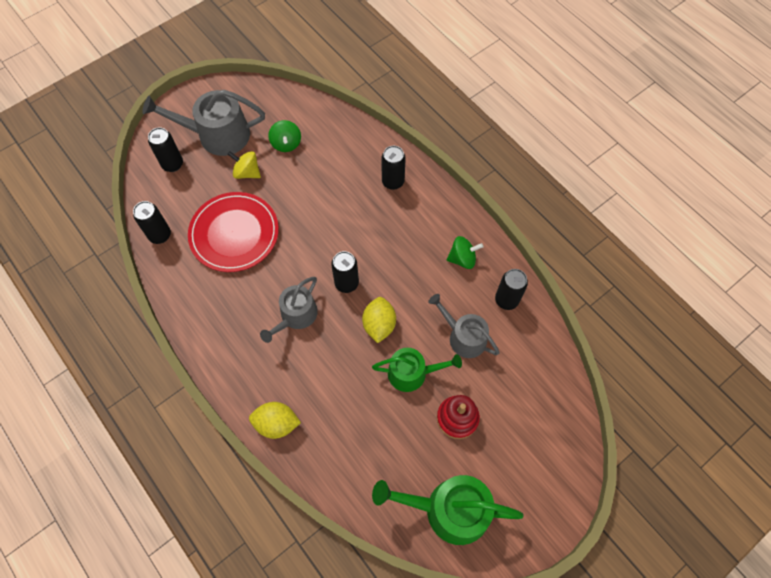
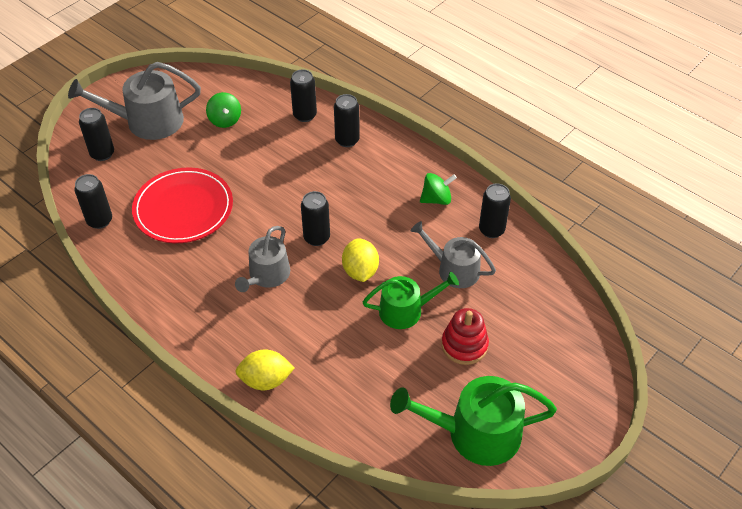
camera: 10 degrees left, 15 degrees down
yellow spinning top [228,151,261,179] -> none
none -> black can [290,69,317,122]

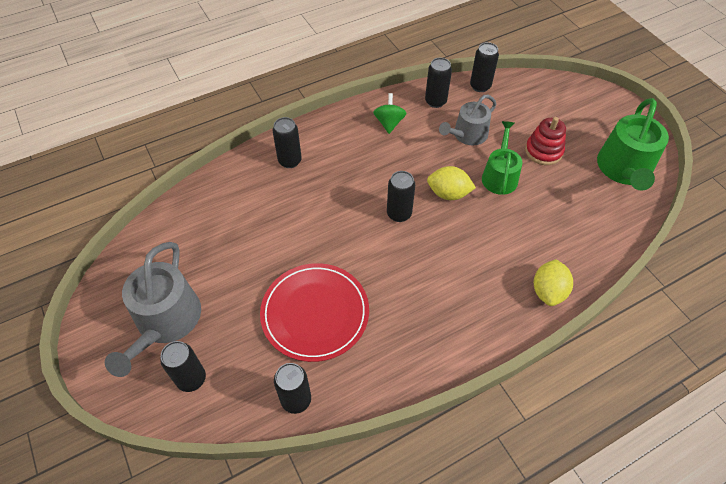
camera: 70 degrees left, 5 degrees up
green spinning top [206,92,241,128] -> none
grey watering can [235,226,290,292] -> none
black can [290,69,317,122] -> black can moved to [470,42,499,92]

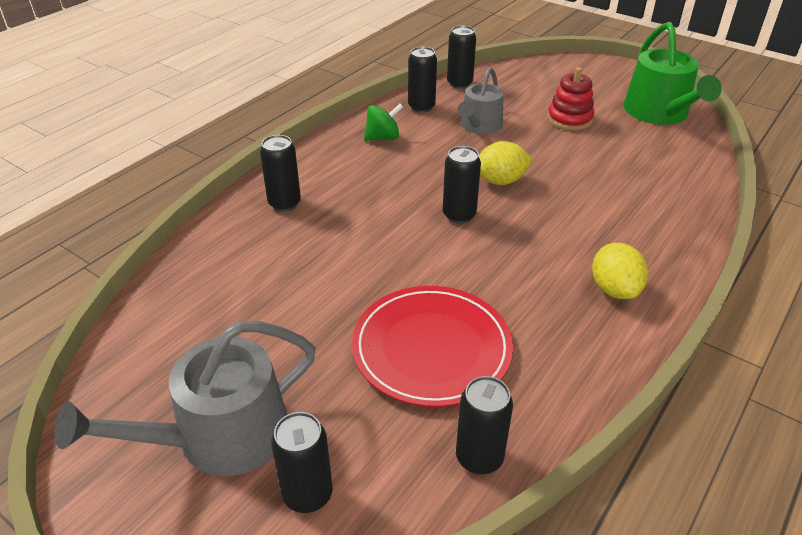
camera: 25 degrees left, 15 degrees down
grey watering can [105,242,201,377] -> grey watering can turned 75 degrees clockwise [54,321,316,476]
green spinning top [373,93,407,134] -> green spinning top turned 90 degrees clockwise [364,103,403,141]
green watering can [482,121,522,195] -> none
yellow lemon [534,259,573,306] -> yellow lemon moved to [592,243,648,299]

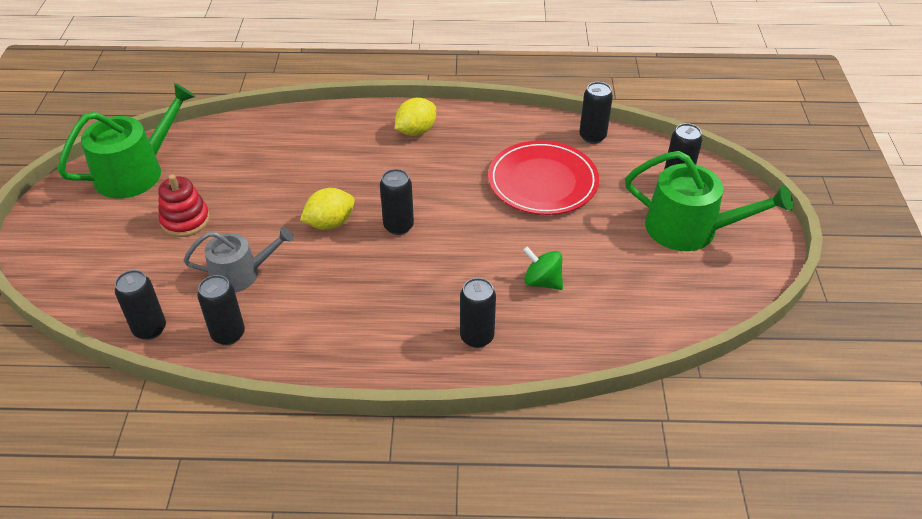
camera: 125 degrees left, 5 degrees up
grey watering can [54,321,316,476] -> green watering can [625,151,793,251]
green spinning top [364,103,403,141] -> green spinning top moved to [523,246,563,290]
yellow lemon [479,141,534,185] -> yellow lemon turned 75 degrees counterclockwise [300,188,355,230]

